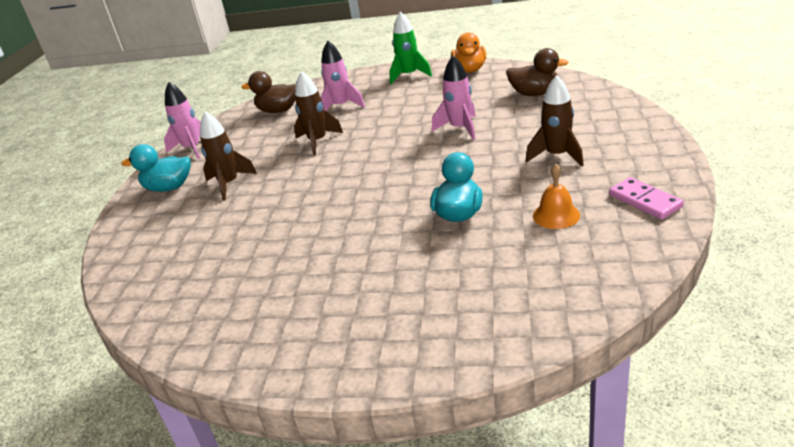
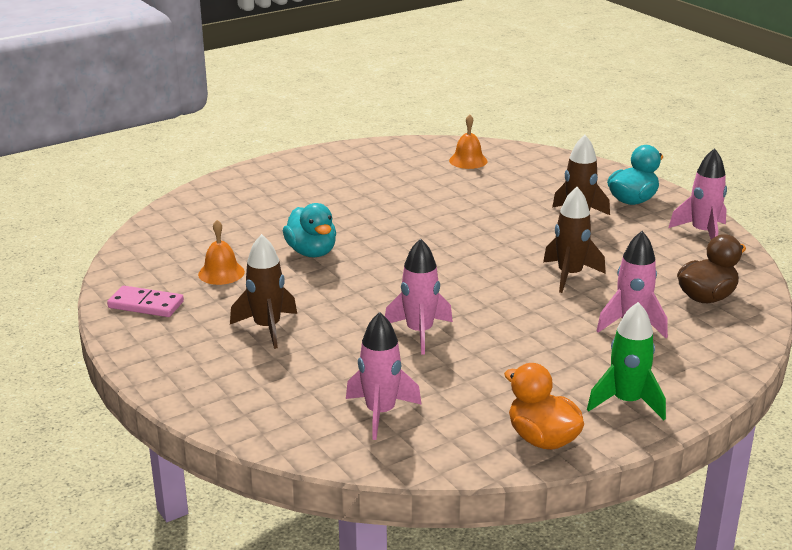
camera: 135 degrees right, 5 degrees down
brown duck [506,48,569,96] -> pink rocket [346,312,422,440]
none -> orange bell [449,114,488,169]

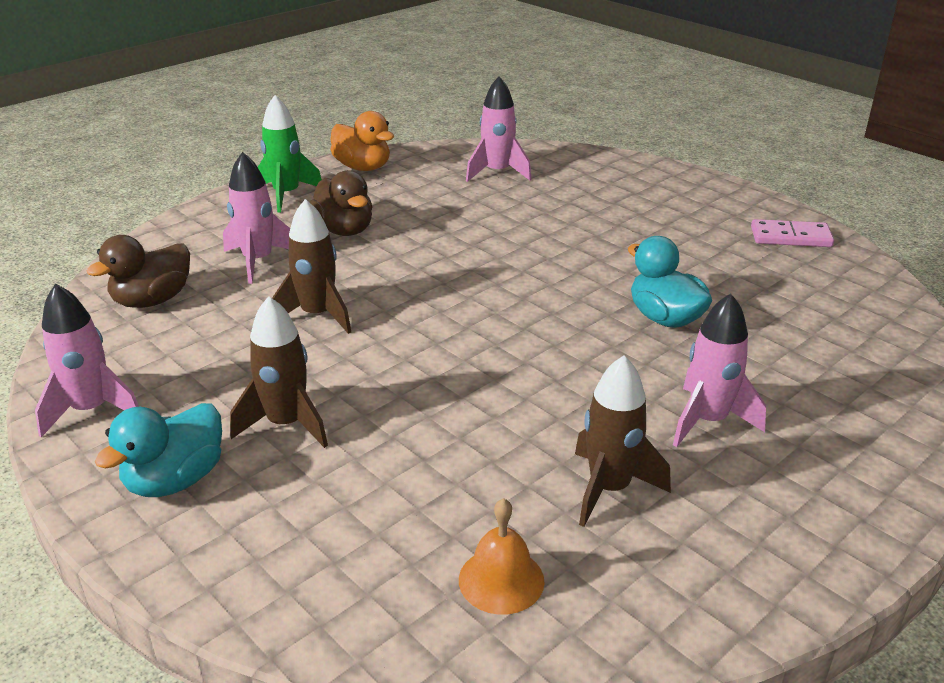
camera: 170 degrees right, 5 degrees up
orange bell [198,220,245,285] -> none
brown rocket [230,234,297,349] -> brown rocket moved to [575,356,671,527]
pink rocket [385,238,453,355] -> pink rocket moved to [673,293,766,447]
none -> brown duck [310,170,372,236]

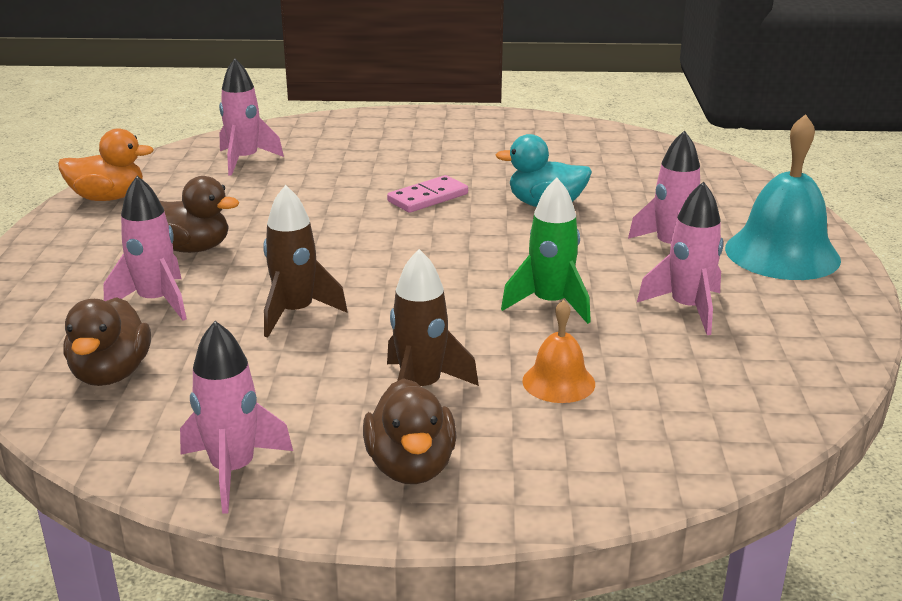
camera: 45 degrees left, 5 degrees down
turquoise duck [94,403,222,497] -> brown duck [363,378,457,484]
green rocket [258,95,322,213] -> green rocket moved to [501,178,591,324]
orange bell [459,498,545,615] -> orange bell moved to [522,300,595,403]
brown rocket [575,356,671,527] -> pink rocket [637,181,723,335]
pink domino [751,219,834,247] -> pink domino moved to [387,175,468,213]
none -> turquoise bell [725,114,841,280]

